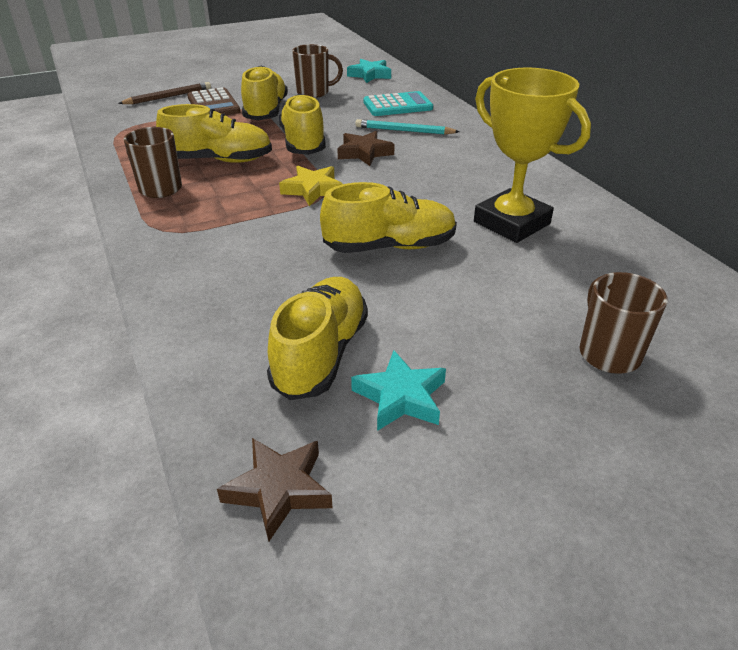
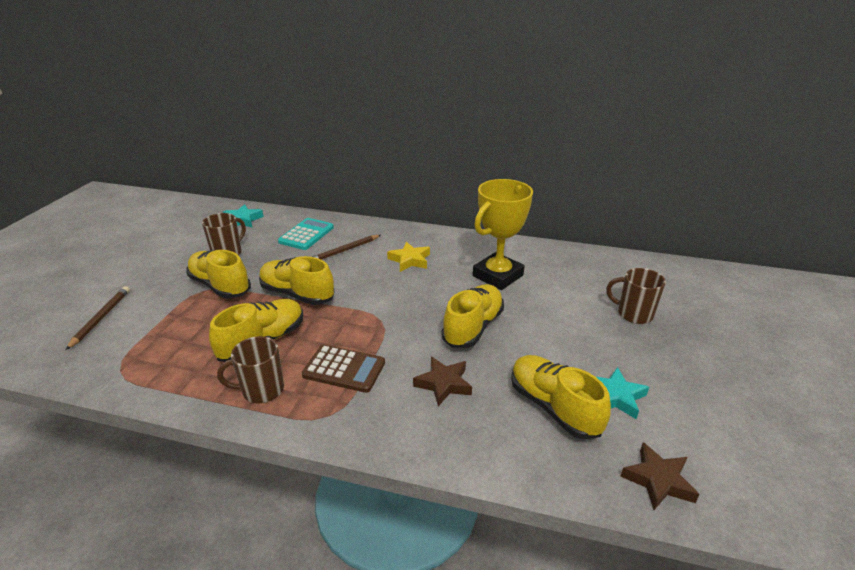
camera: 50 degrees left, 5 degrees down
brown calculator [187,87,240,115] -> brown calculator moved to [302,345,385,393]
yellow star [279,166,342,206] -> yellow star moved to [387,242,430,272]
brown star [337,131,395,166] -> brown star moved to [413,357,472,406]
turquoise pencil [355,119,460,135] -> brown pencil [312,235,380,260]
yellow trophy [474,68,591,243] -> yellow trophy turned 45 degrees counterclockwise [473,179,533,290]

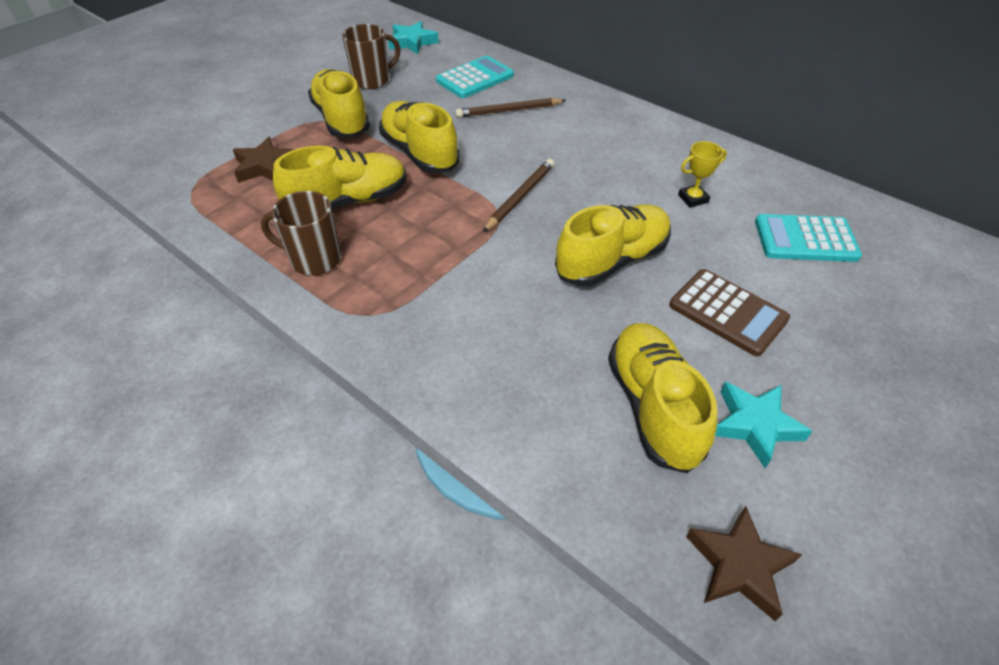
camera: 25 degrees right, 15 degrees up
brown pencil [66,286,130,350] -> brown pencil moved to [483,159,554,232]
brown calculator [302,345,385,393] -> brown calculator moved to [669,269,790,356]
yellow star [387,242,430,272] -> none
brown star [413,357,472,406] -> brown star moved to [233,137,294,183]
yellow trophy [473,179,533,290] -> yellow trophy [678,141,727,208], size x0.41
brown mug [606,268,666,324] -> none
none -> turquoise calculator [755,214,862,262]

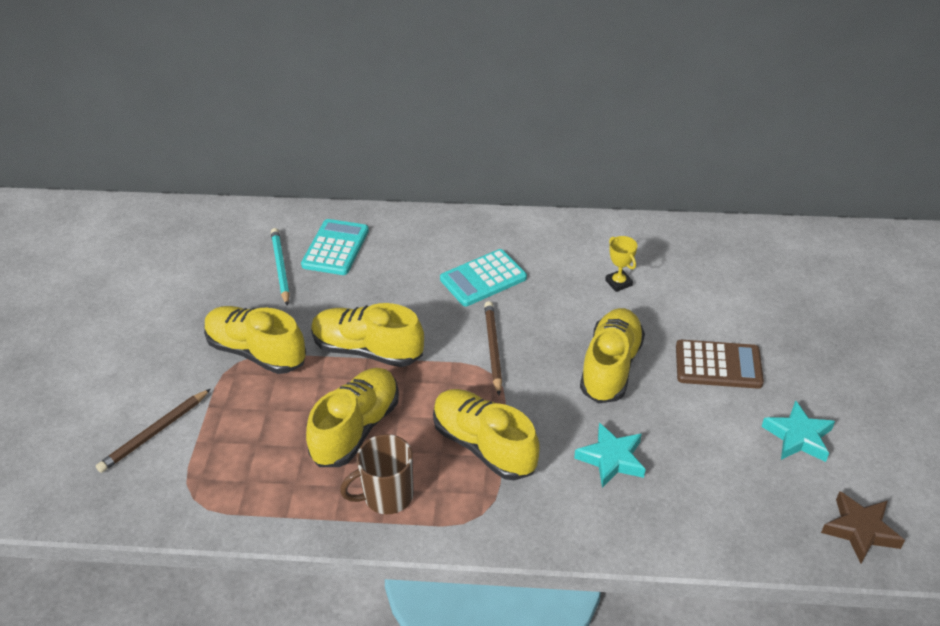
camera: 35 degrees left, 5 degrees down
brown star [233,137,294,183] -> none
brown mug [342,24,401,89] -> none
turquoise star [388,21,439,54] -> turquoise star moved to [574,422,646,488]
brown pencil [455,98,566,118] -> brown pencil moved to [96,389,211,473]
yellow shoe [608,323,717,473] -> yellow shoe moved to [433,389,540,480]
yellow trophy [678,141,727,208] -> yellow trophy turned 60 degrees counterclockwise [605,236,637,292]
turquoise calculator [755,214,862,262] -> turquoise calculator moved to [440,249,527,306]
none -> turquoise pencil [271,228,290,306]

